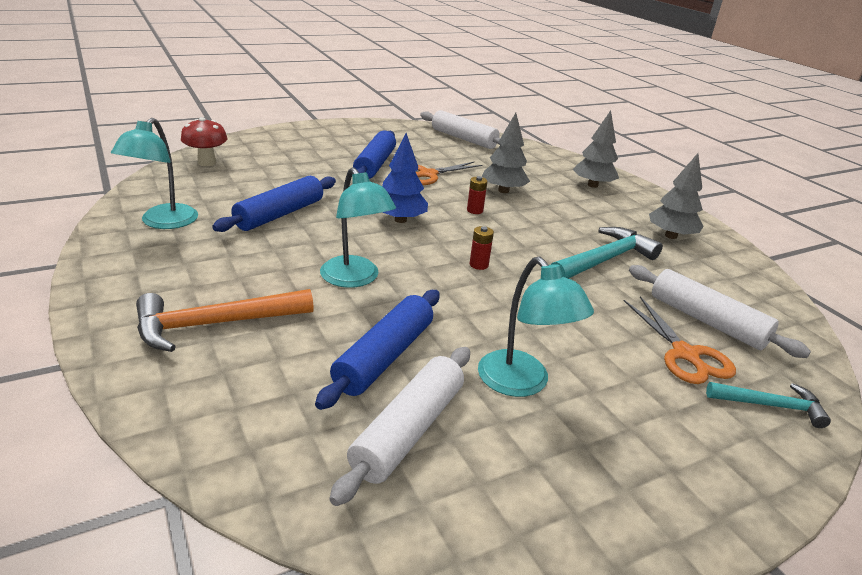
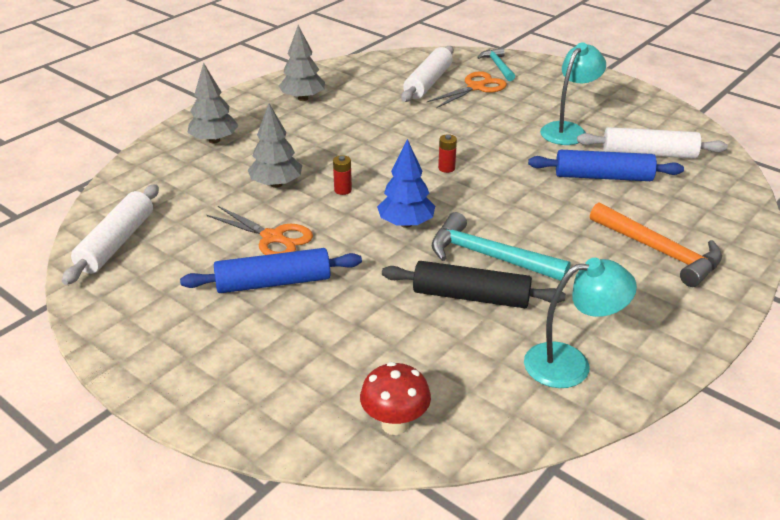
camera: 110 degrees left, 5 degrees up
blue rolling pin [212,176,336,232] -> black rolling pin [382,261,566,308]
turquoise lamp [320,167,396,288] -> none
turquoise hammer [551,227,663,279] -> turquoise hammer moved to [432,212,571,281]

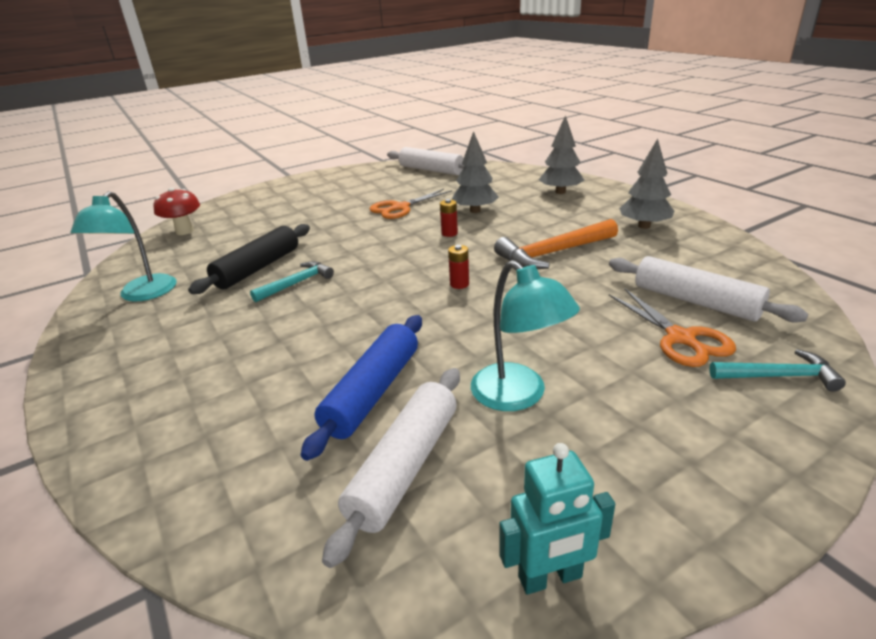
camera: 110 degrees right, 5 degrees down
blue rolling pin [180,248,362,293] -> none
blue tree [377,139,435,228] -> none
turquoise hammer [432,212,571,281] -> turquoise hammer [250,261,334,302], size x0.61
orange hammer [590,202,722,287] -> orange hammer moved to [494,219,618,269]
none -> turquoise robot [499,443,615,594]

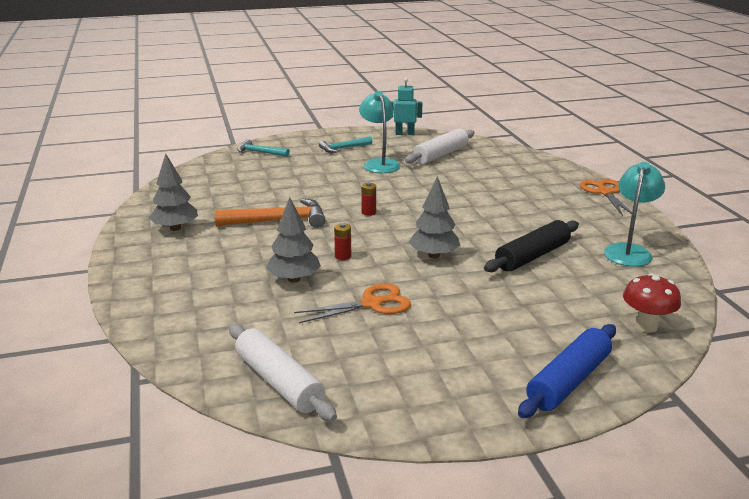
camera: 165 degrees left, 5 degrees down
turquoise hammer [250,261,334,302] -> turquoise hammer moved to [319,136,373,153]
blue rolling pin [301,315,422,461] -> blue rolling pin moved to [518,324,616,418]
grey tree [539,115,585,194] -> grey tree moved to [409,176,460,258]
white rolling pin [609,256,808,323] -> none
orange scissors [609,288,736,367] -> orange scissors moved to [580,179,632,216]

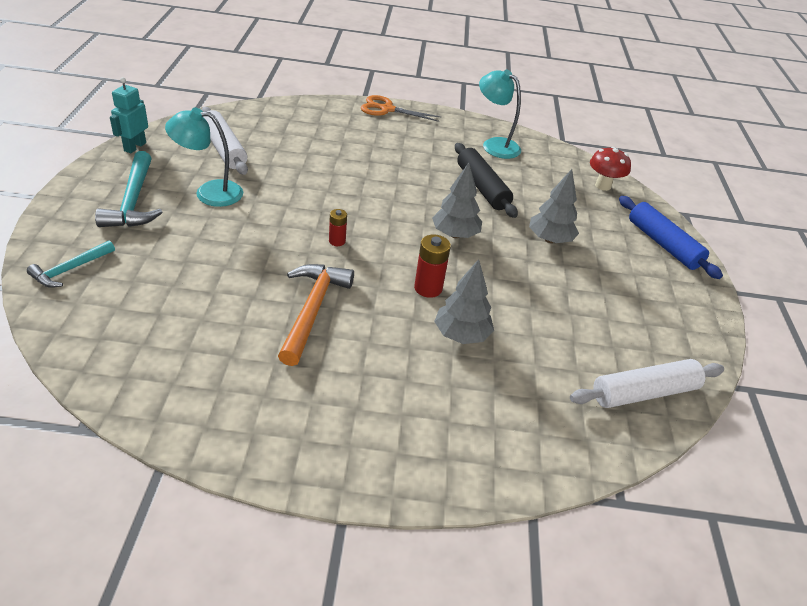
camera: 75 degrees left, 15 degrees up
grey tree [149,153,198,231] -> grey tree moved to [529,169,579,243]
orange scissors [294,283,411,323] -> none
turquoise hammer [319,136,373,153] -> turquoise hammer [95,151,163,227], size x1.63
red battery [334,223,351,260] -> red battery [414,234,451,298], size x1.60

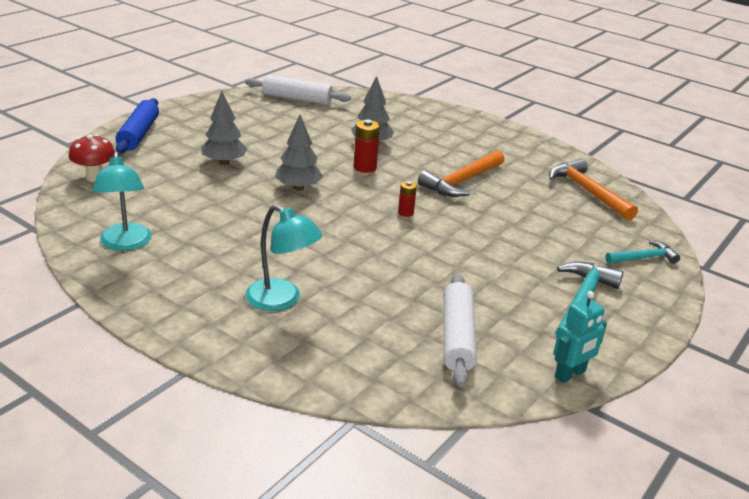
camera: 145 degrees left, 10 degrees down
turquoise lamp [165,108,243,207] -> turquoise lamp moved to [245,205,323,311]
orange scissors [361,95,441,122] -> none
black rolling pin [455,143,518,218] -> none
none -> orange hammer [549,159,638,221]

